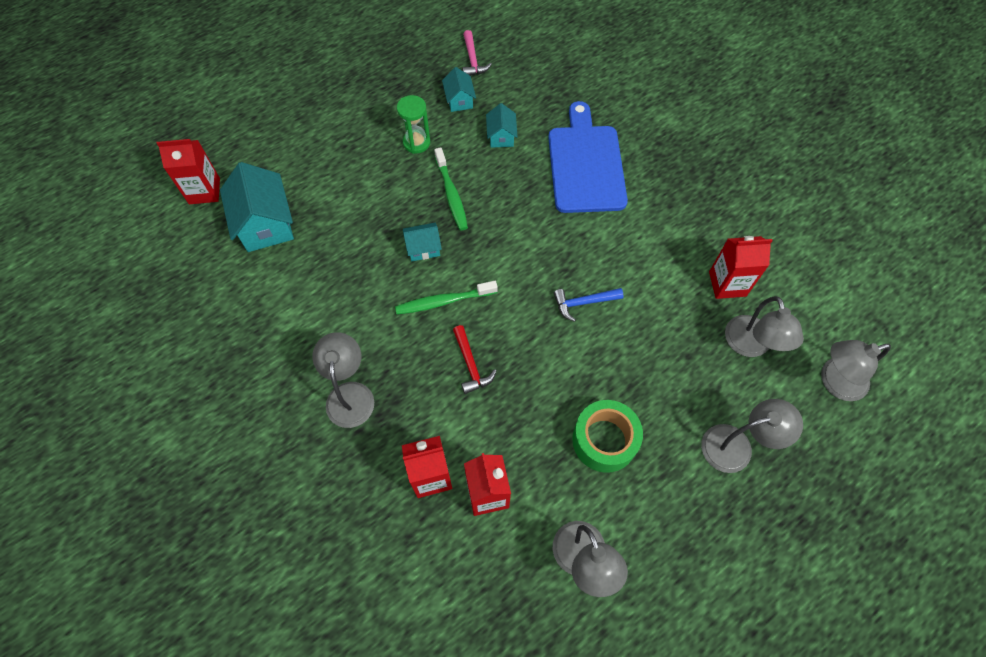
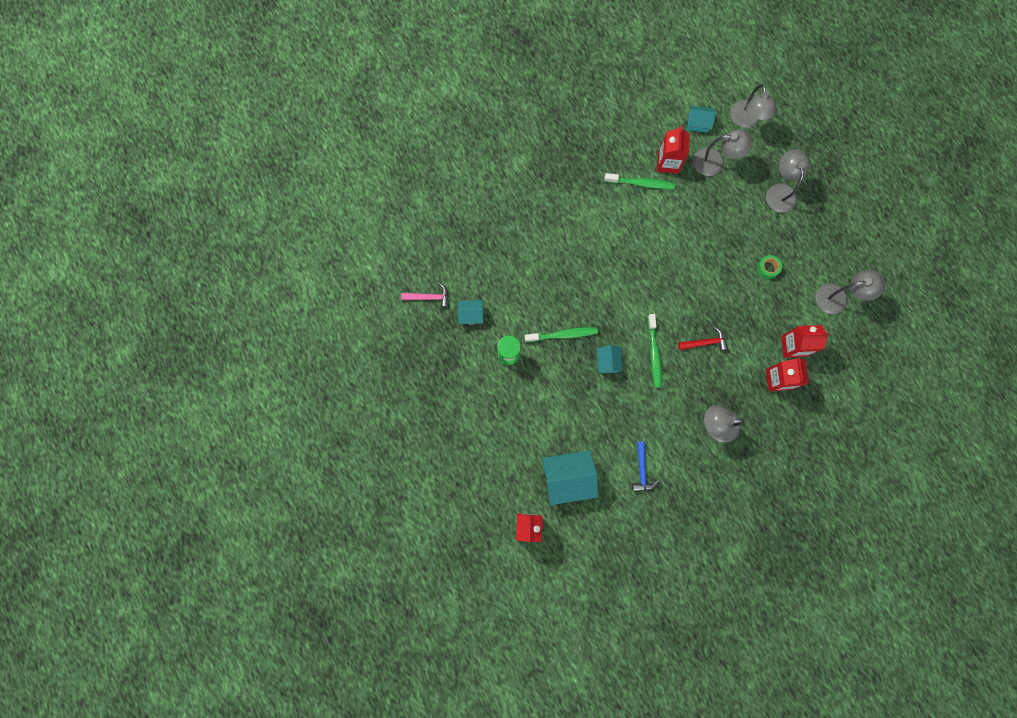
camera: 80 degrees left, 15 degrees up
turquoise house [486,103,518,148] -> turquoise house moved to [687,106,716,133]
blue cutting board [548,101,628,213] -> none
blue hammer [554,288,624,322] -> blue hammer moved to [632,441,659,491]
green tape [572,400,643,473] -> green tape [757,255,782,279], size x0.53
none -> green toothbrush [604,173,675,189]

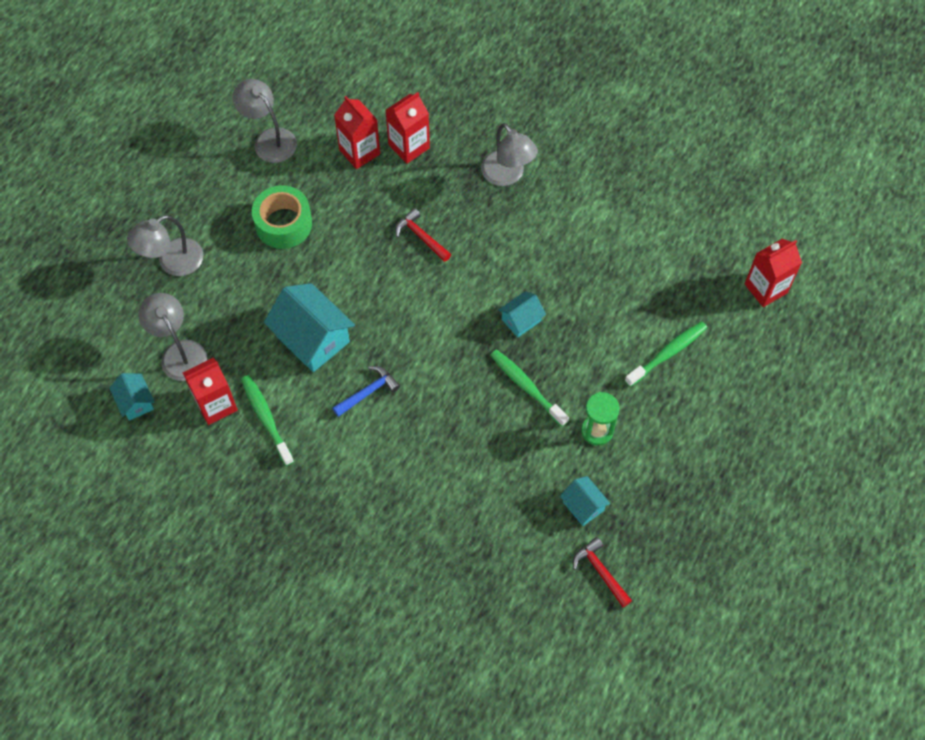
camera: 125 degrees left, 15 degrees down
pink hammer [401,283,449,308] -> red hammer [573,537,632,607]
turquoise house [542,450,598,505] -> turquoise house moved to [264,283,355,372]
blue hammer [632,441,659,491] -> blue hammer moved to [332,366,400,417]
green toothbrush [648,314,662,388] -> green toothbrush moved to [625,321,707,387]
grey lamp [730,84,777,128] -> none
green tape [757,255,782,279] -> green tape [252,185,312,249], size x1.89

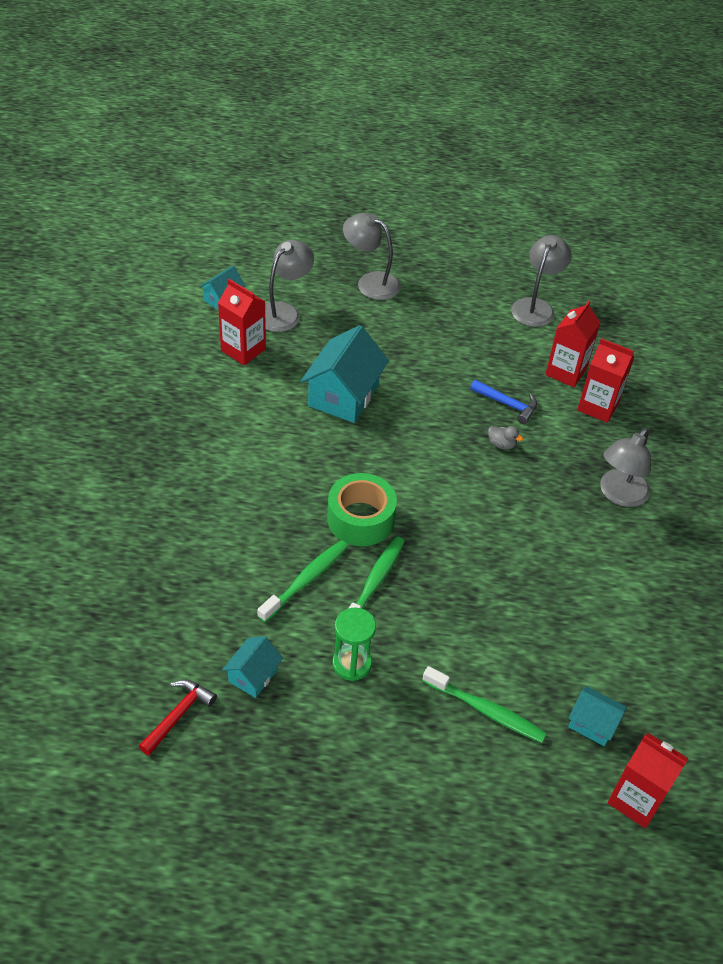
camera: 65 degrees right, 15 degrees down
green toothbrush [241,375,294,466] -> green toothbrush moved to [257,540,348,622]
green tape [252,185,312,249] -> green tape moved to [327,473,397,546]
blue hammer [332,366,400,417] -> blue hammer moved to [470,380,537,424]
red hammer [395,208,451,262] -> grey duck [488,426,523,450]
turquoise house [498,291,546,337] -> turquoise house moved to [568,686,627,746]

